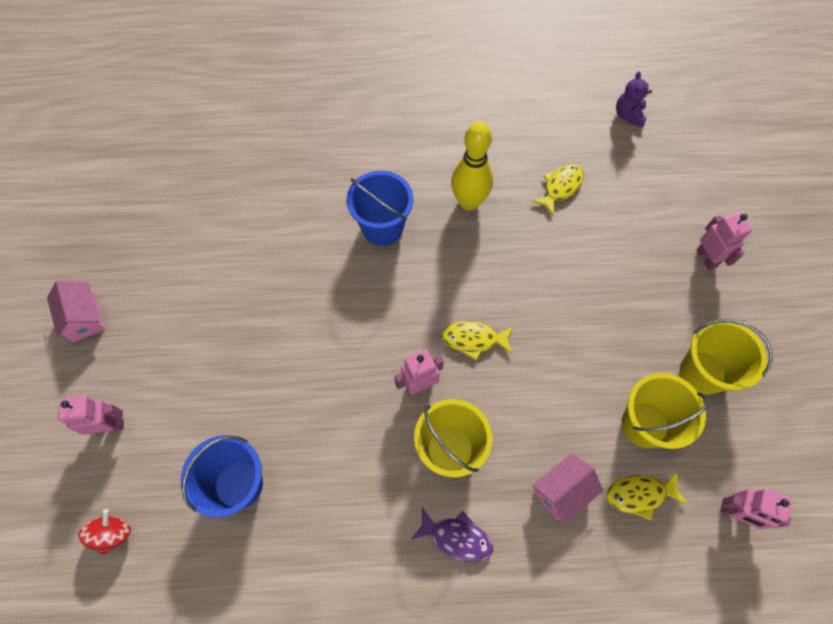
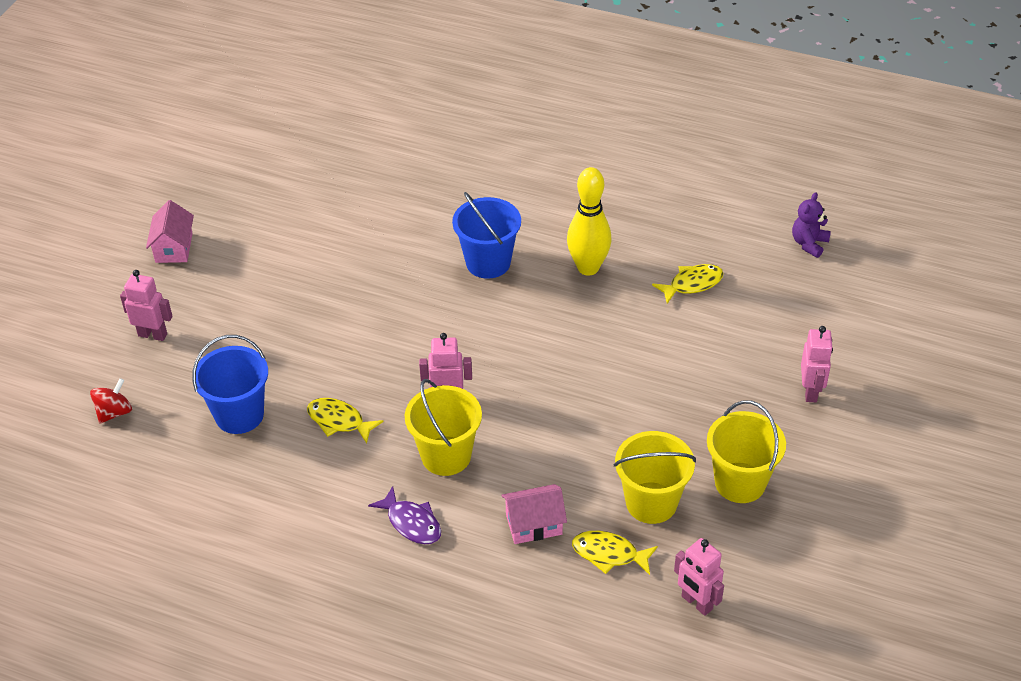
camera: 25 degrees right, 20 degrees down
yellow fish [442,321,513,361] -> yellow fish moved to [307,398,384,444]

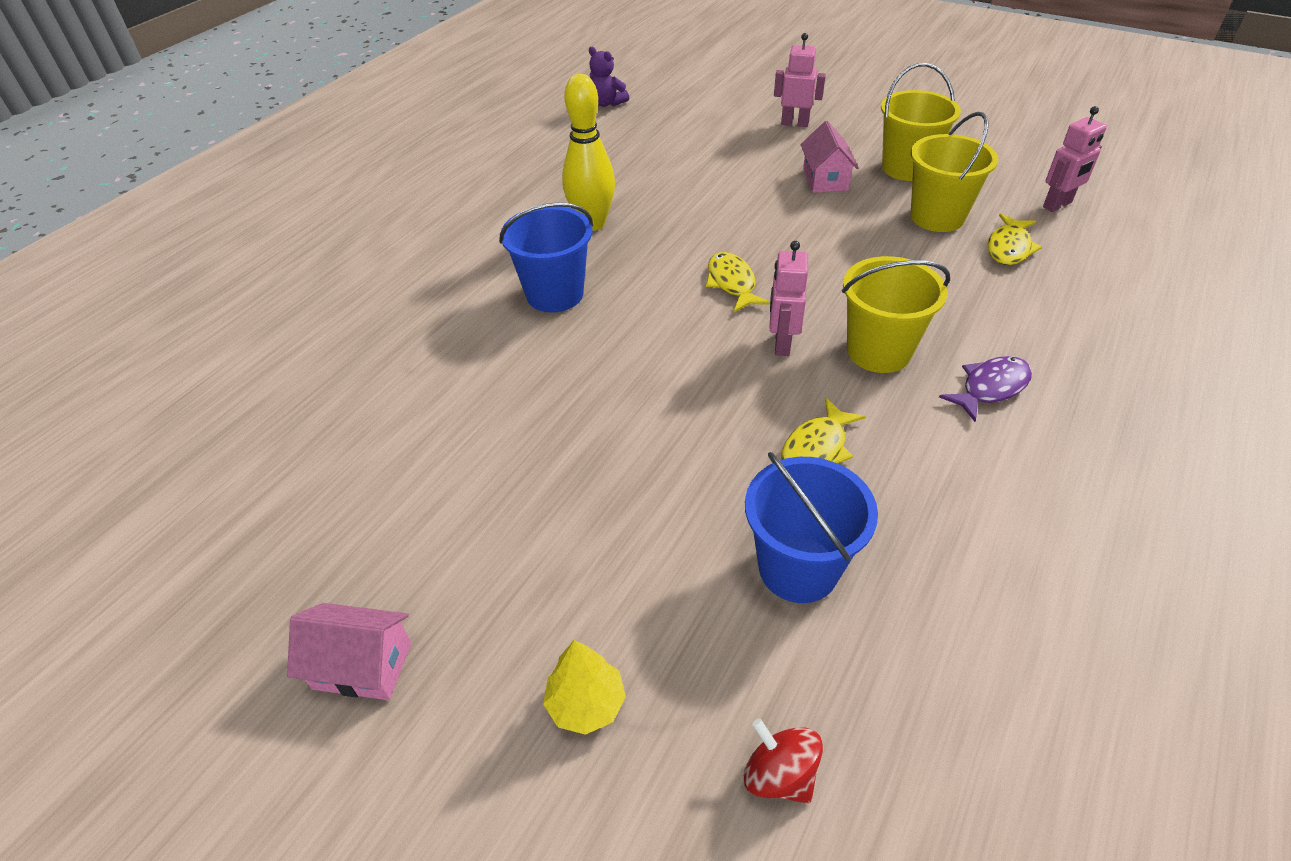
camera: 80 degrees left, 0 degrees up
pink robot [120,270,173,341] -> yellow tree [543,640,626,735]
pink house [501,484,567,544] -> pink house moved to [801,121,859,193]
yellow fish [652,264,724,304] -> yellow fish moved to [706,252,770,312]

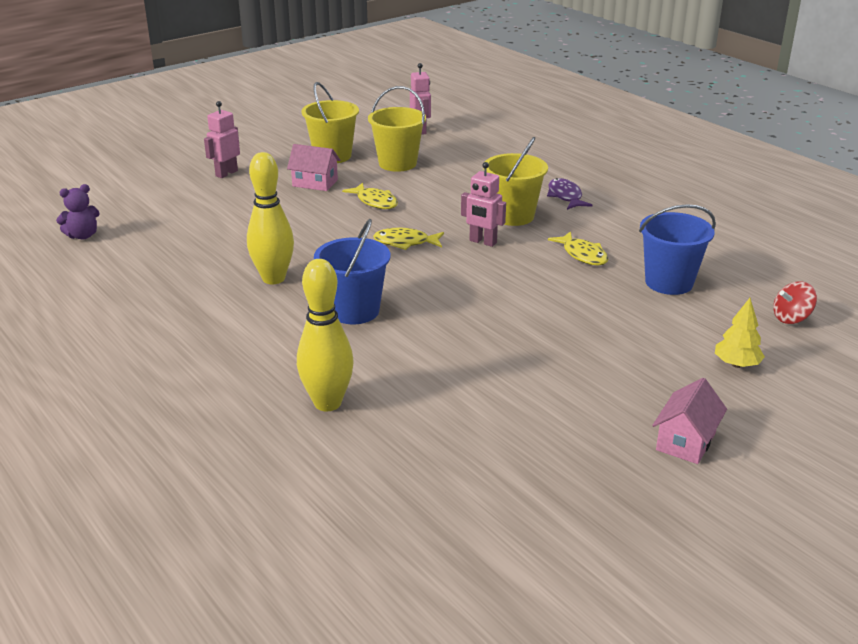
camera: 70 degrees left, 15 degrees down
yellow fish [987,214,1042,265] -> yellow fish moved to [342,183,398,209]
none -> yellow bowling pin [297,259,354,411]

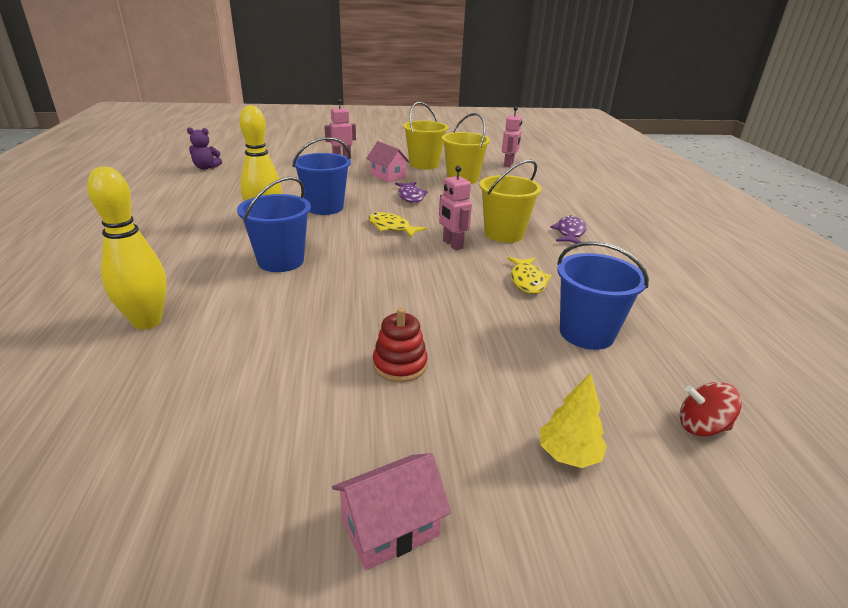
camera: 30 degrees right, 0 degrees up
yellow fish [342,183,398,209] -> purple fish [395,182,428,203]
none -> blue bucket [293,137,351,215]
none -> red stacking toy [373,308,428,382]

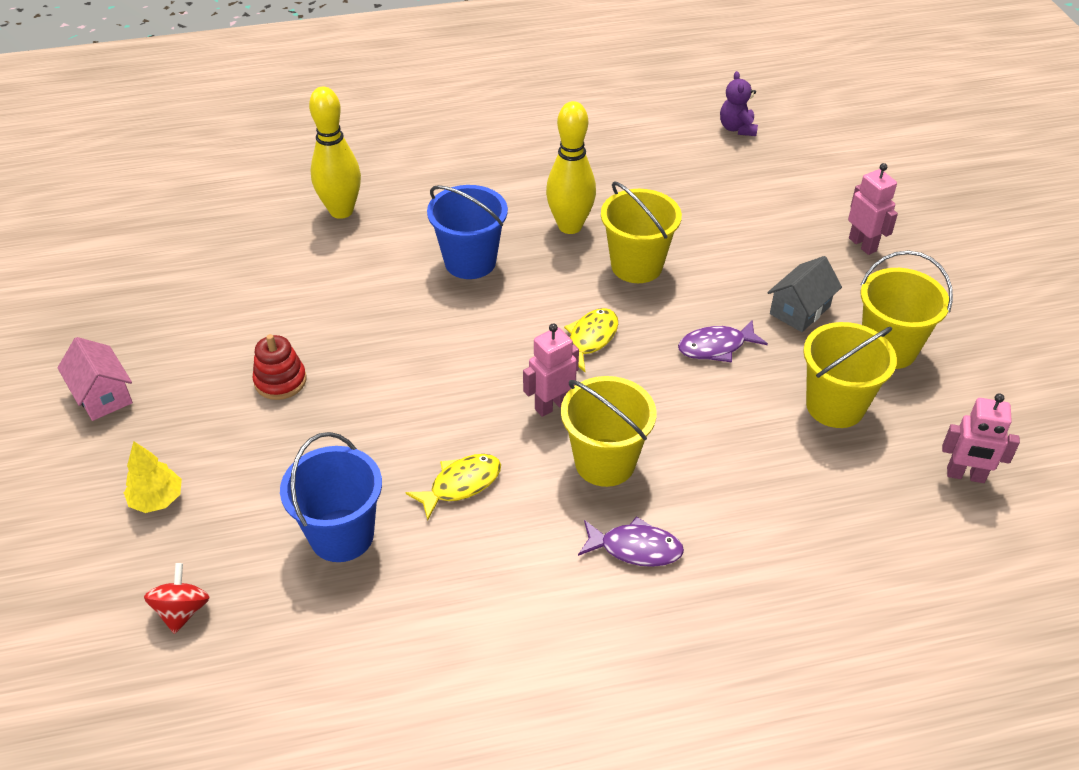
camera: 85 degrees right, 15 degrees up
blue bucket [293,137,351,215] -> yellow bucket [601,182,682,283]
pink house [366,141,410,182] -> grey house [767,256,842,332]
yellow fish [507,257,552,294] -> yellow fish turned 150 degrees clockwise [405,454,501,520]

